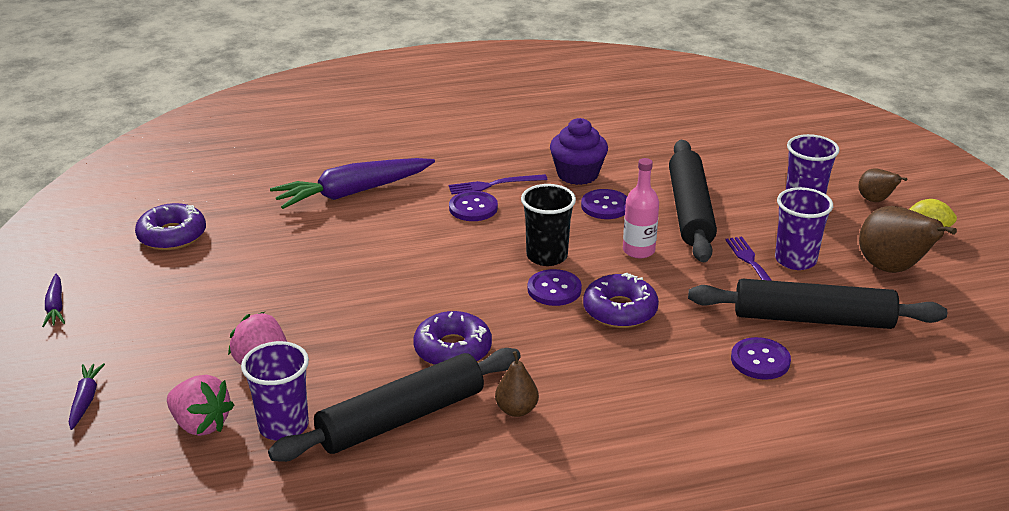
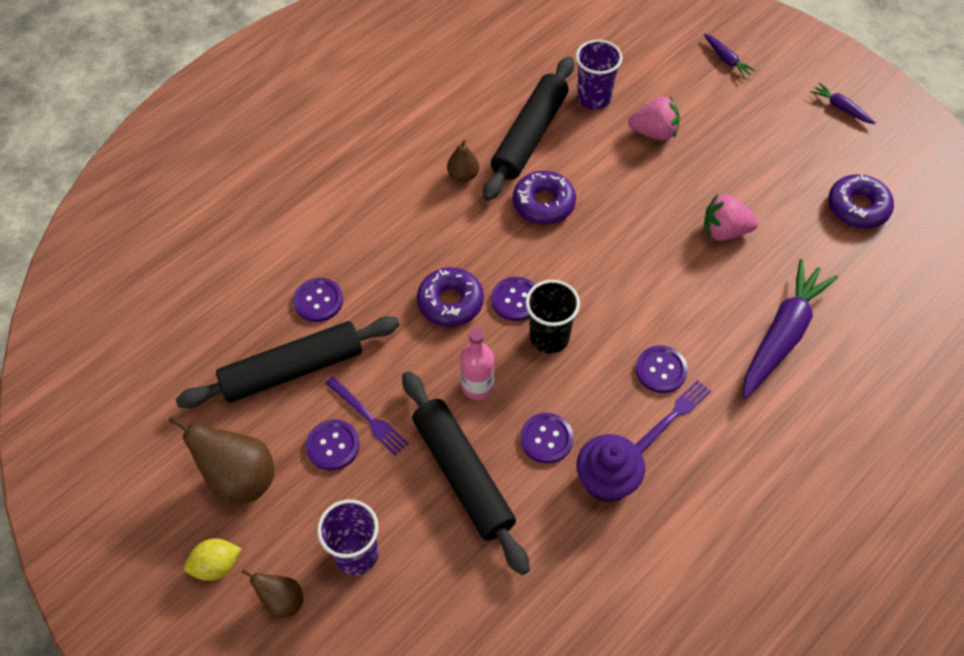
camera: 150 degrees right, 25 degrees up
pink strawberry [167,375,234,436] -> pink strawberry moved to [704,194,758,241]
purple cup [775,187,833,270] -> purple button [306,419,360,471]

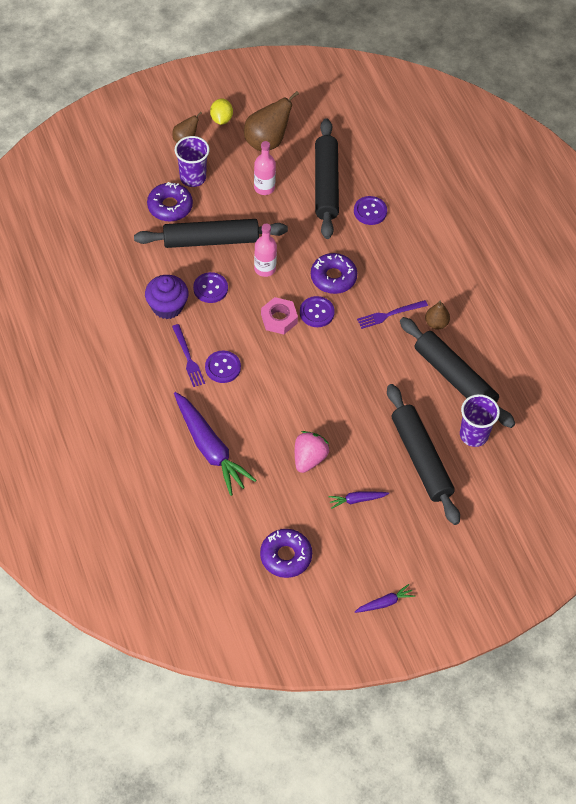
camera: 110 degrees right, 0 degrees up
purple button [306,419,360,471] -> pink bottle [254,141,276,195]
purple fork [326,376,409,456] -> purple fork moved to [357,300,428,329]
purple donut [513,171,576,225] -> purple donut moved to [147,182,193,221]
black cup [526,280,580,354] -> pink nut [261,297,298,334]
pink strawberry [628,96,680,140] -> black rolling pin [387,384,460,525]
purple carrot [704,33,756,78] -> purple carrot moved to [328,491,389,509]

